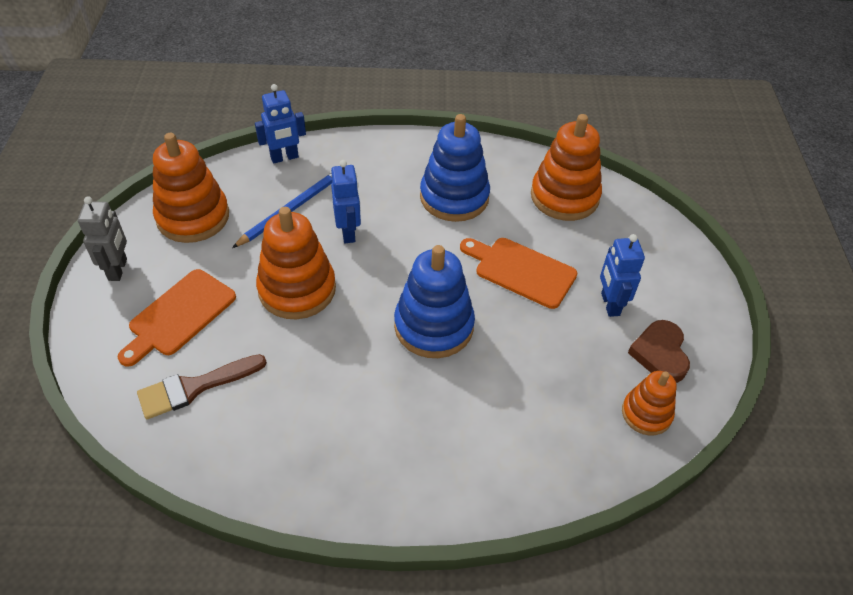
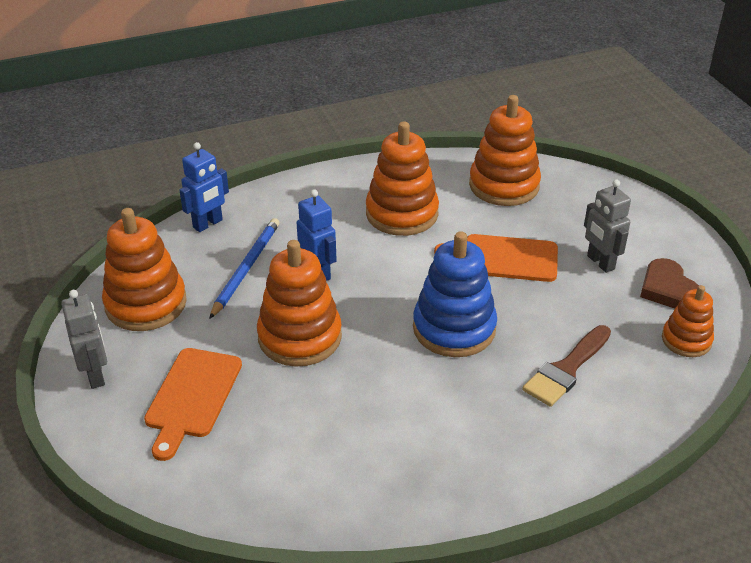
camera: 20 degrees left, 10 degrees down
brown brush [137,354,267,419] -> brown brush moved to [522,325,611,407]
blue stacking toy [420,114,490,222] -> orange stacking toy [366,121,439,236]
blue robot [600,234,645,317] -> grey robot [584,179,631,273]

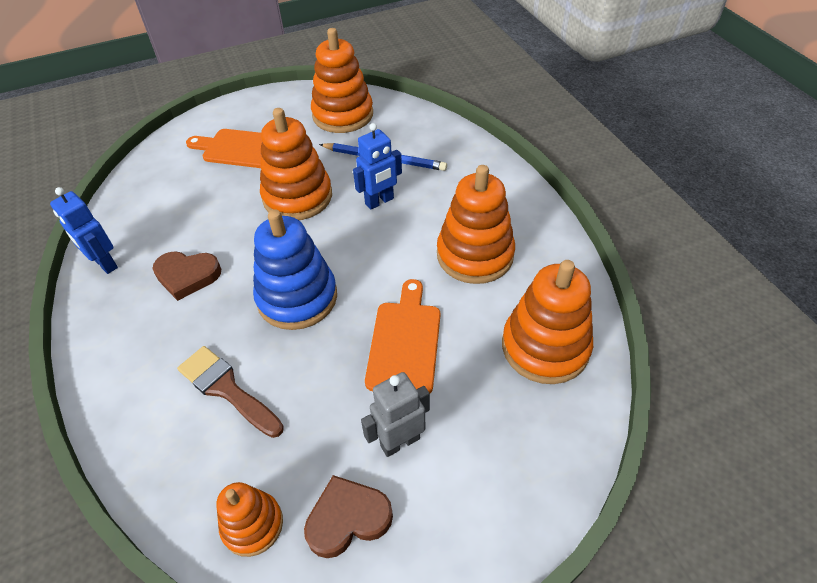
camera: 90 degrees right, 10 degrees up
grey robot [61,290,107,389] -> none
blue robot [179,142,229,232] -> blue robot moved to [50,187,118,274]
none -> brown heart [152,251,221,301]

